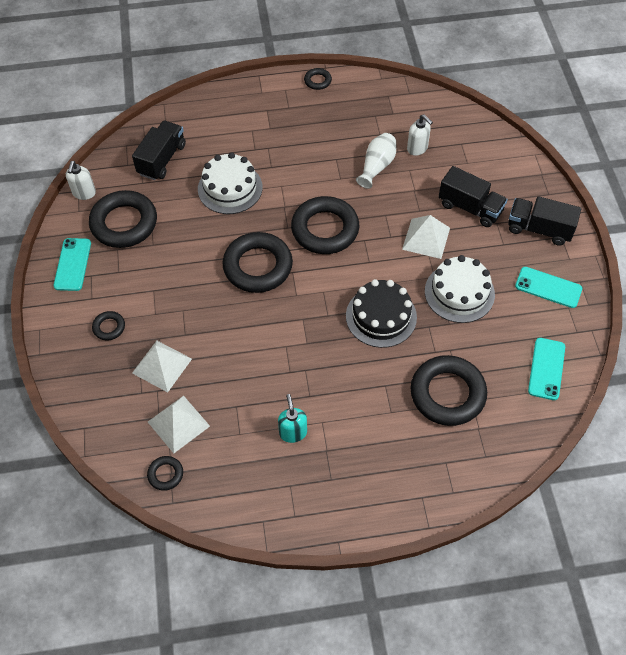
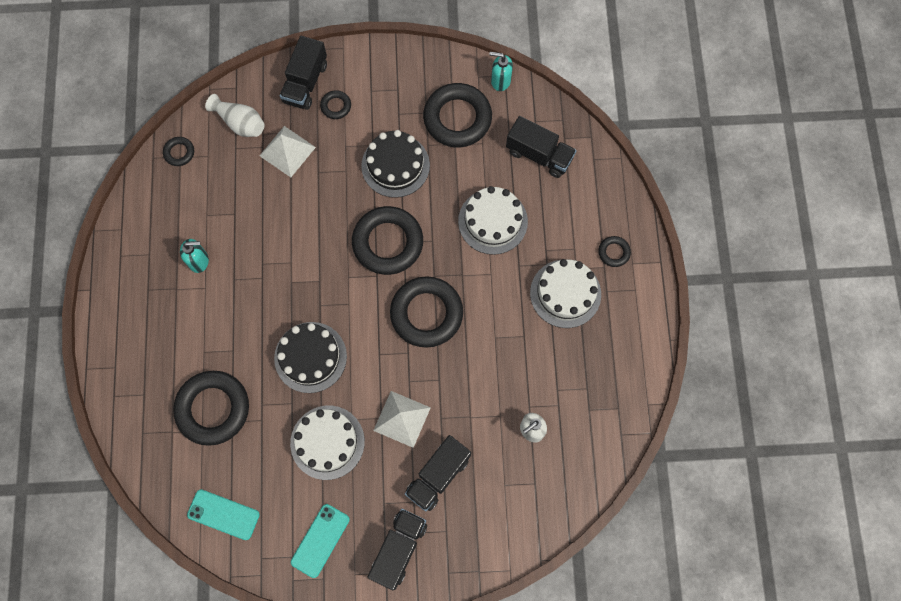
camera: 95 degrees right, 15 degrees up
turquoise phone [53,238,91,291] -> none
white soap dispenser [66,161,96,200] -> turquoise soap dispenser [489,52,513,91]
white pyramid [148,396,210,453] -> none
black ring [304,68,332,90] -> black ring moved to [598,236,631,267]
white vase [356,133,396,189] -> white vase moved to [205,94,265,137]
none -> black truck [280,36,327,110]
none -> black cake [361,130,430,198]
none -> white cake [530,259,601,328]

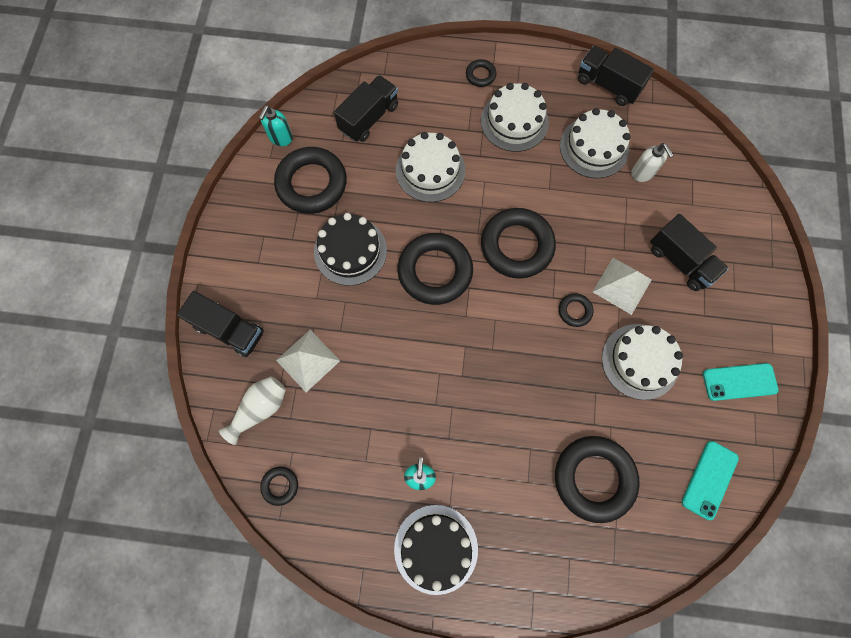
camera: 80 degrees left, 0 degrees up
black cake [274,322,347,393] -> black cake moved to [394,505,478,595]
turquoise phone [291,504,350,578] -> turquoise phone turned 45 degrees counterclockwise [703,363,779,401]
black ring [320,90,351,119] -> black ring moved to [559,293,593,327]
black truck [368,509,427,591] -> black truck moved to [578,46,654,106]
none -> white cake [560,108,631,179]

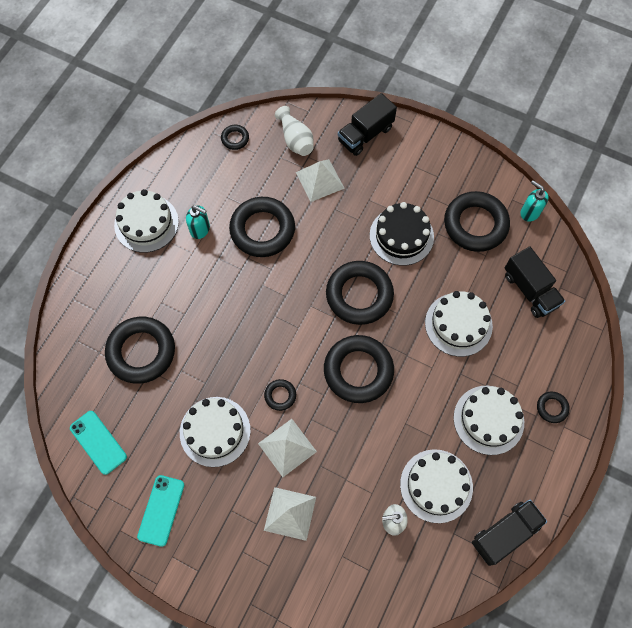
camera: 110 degrees right, 5 degrees down
black cake [394,505,478,595] -> white cake [114,189,179,253]
black truck [650,214,729,291] -> white pyramid [264,487,316,541]
none -> black ring [229,197,295,257]

